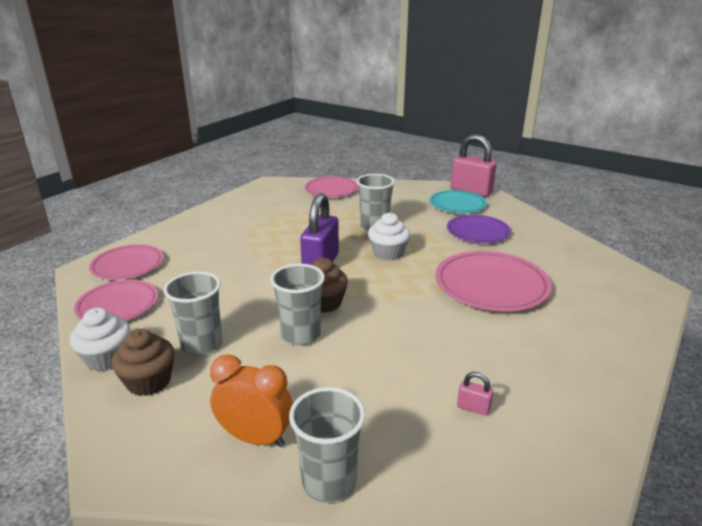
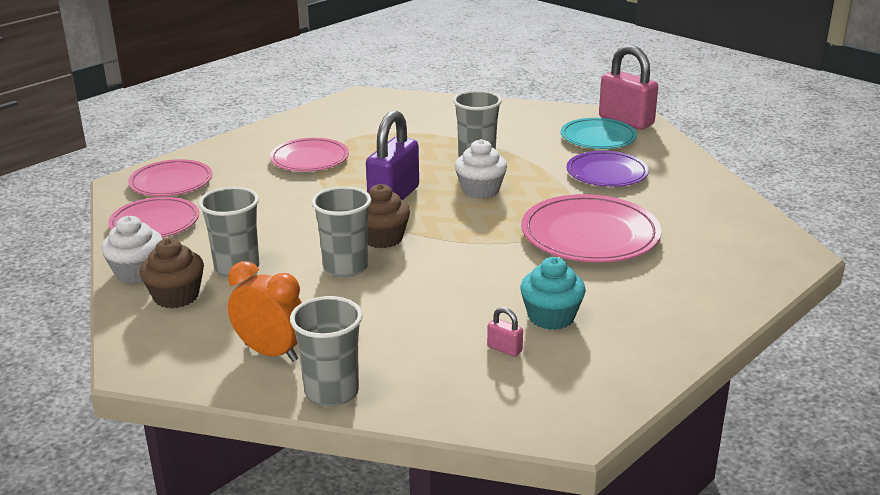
camera: 10 degrees right, 0 degrees up
pink plate [305,176,358,197] -> pink plate moved to [270,138,349,171]
none -> turquoise cupcake [520,257,586,330]

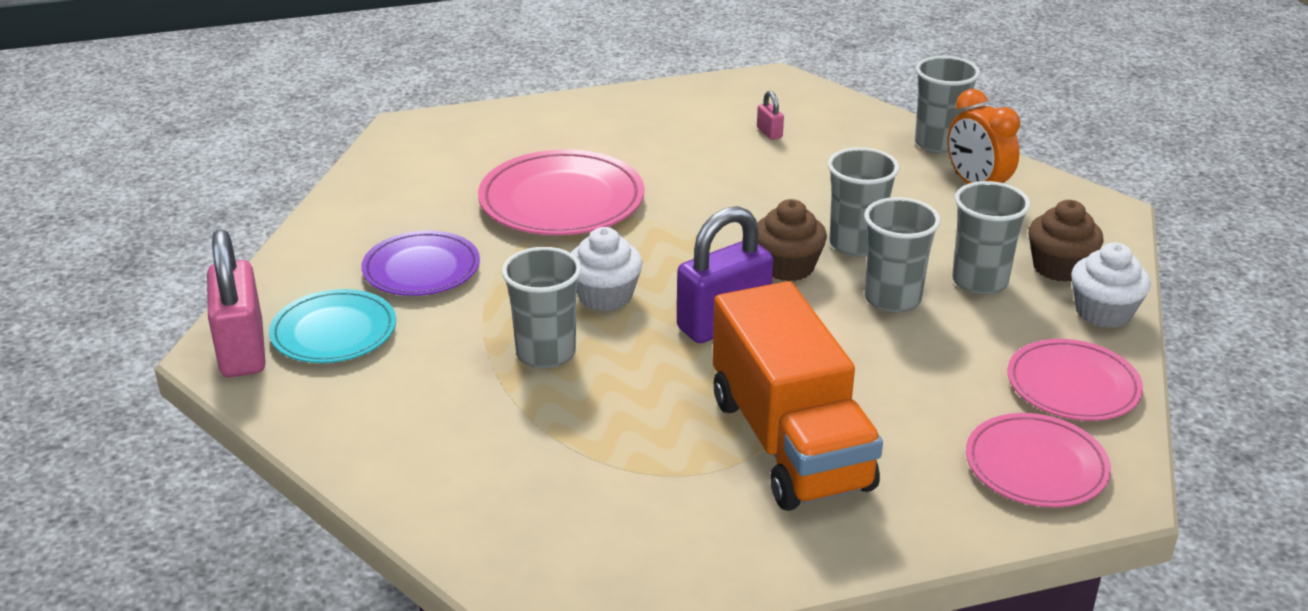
camera: 150 degrees left, 5 degrees up
pink plate [270,138,349,171] -> orange truck [713,281,883,511]
turquoise cupcake [520,257,586,330] -> none
none -> grey cup [864,197,941,313]

